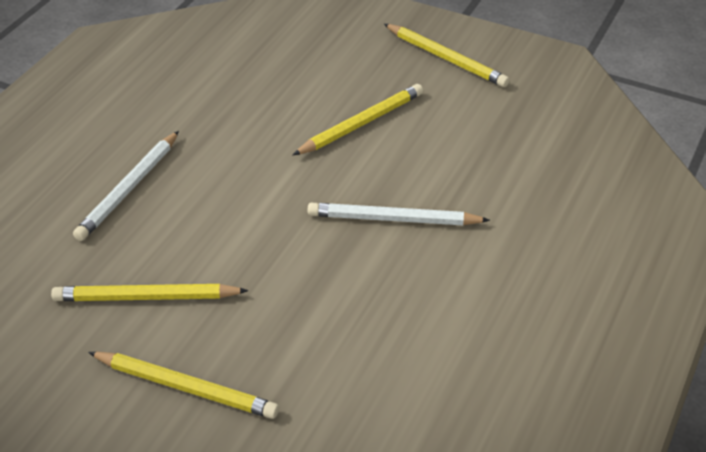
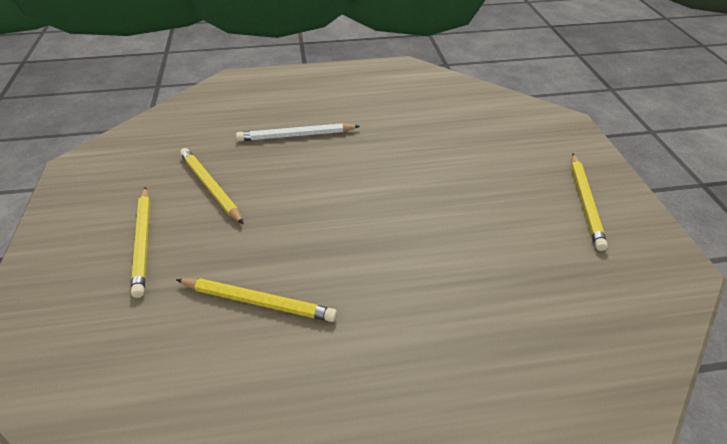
camera: 55 degrees right, 0 degrees up
yellow pencil [293,84,423,155] -> yellow pencil moved to [176,278,337,322]
white pencil [308,203,490,225] -> none

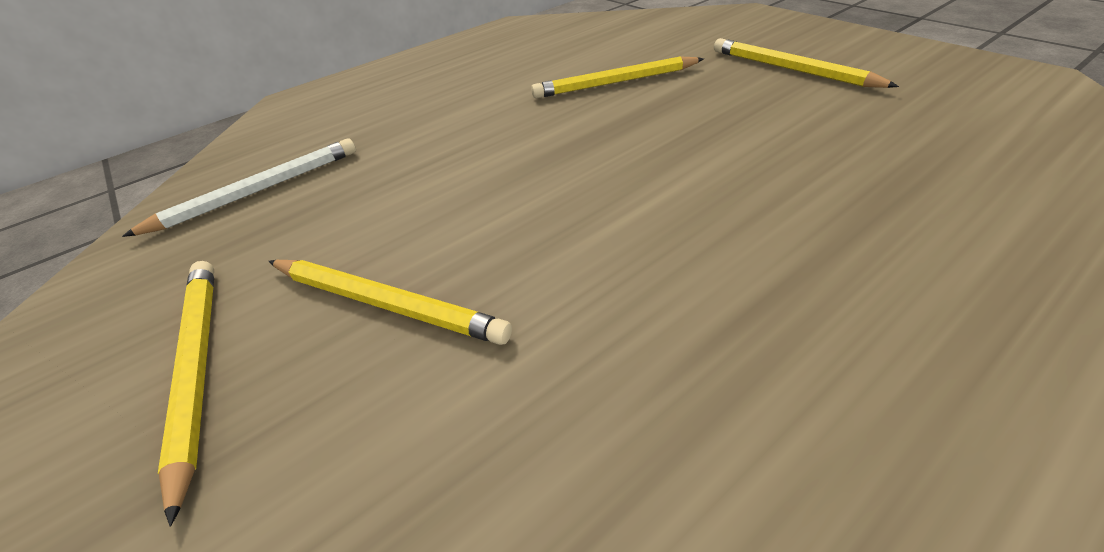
camera: 155 degrees right, 0 degrees up
yellow pencil [180,148,244,224] -> yellow pencil moved to [268,260,512,345]
white pencil [236,123,360,141] -> white pencil moved to [122,138,356,237]

